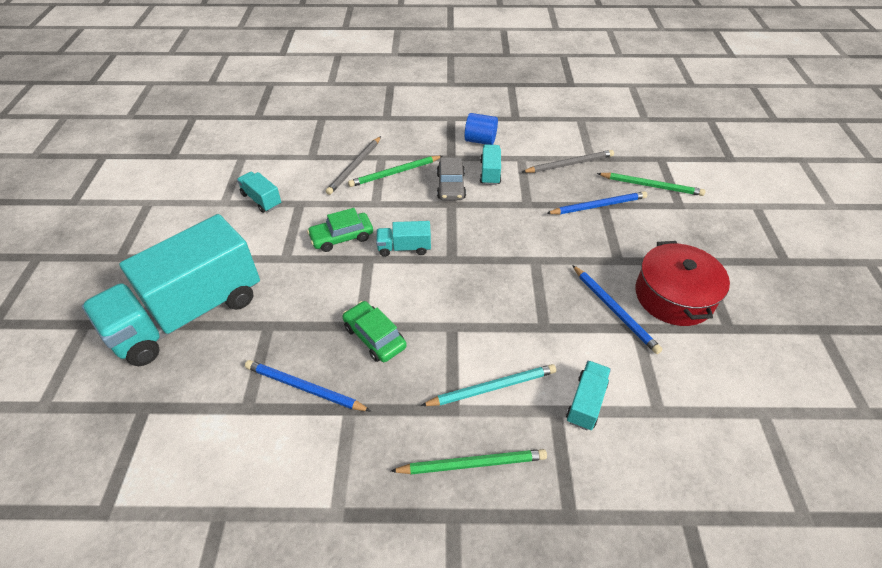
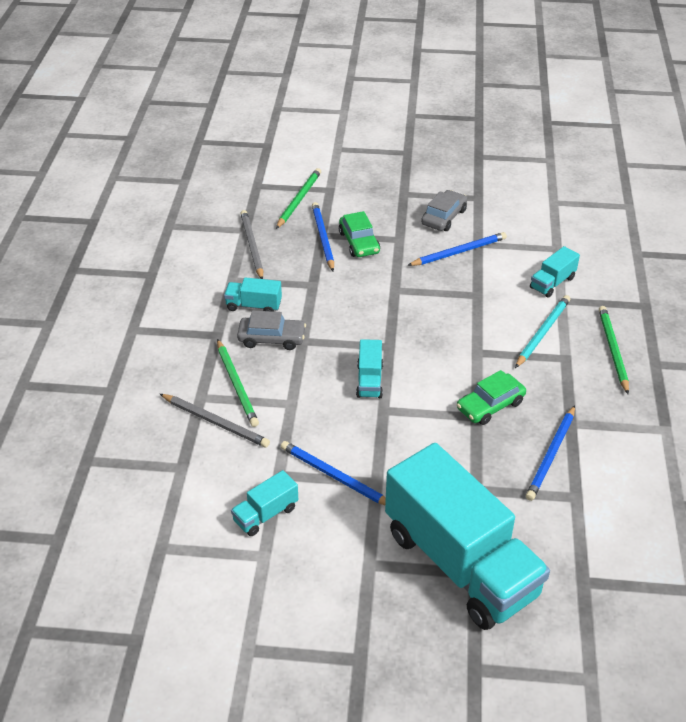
camera: 85 degrees left, 5 degrees down
green car [307,208,373,252] -> green car moved to [339,211,380,257]
turquoise pencil [421,364,556,406] -> turquoise pencil turned 45 degrees clockwise [515,295,570,368]
blue cylinder [464,113,498,145] -> none
turquoise truck [566,361,611,430] -> turquoise truck turned 75 degrees counterclockwise [530,246,580,298]
red pot [636,241,730,326] -> grey car [421,190,467,231]
none -> blue pencil [281,441,386,505]

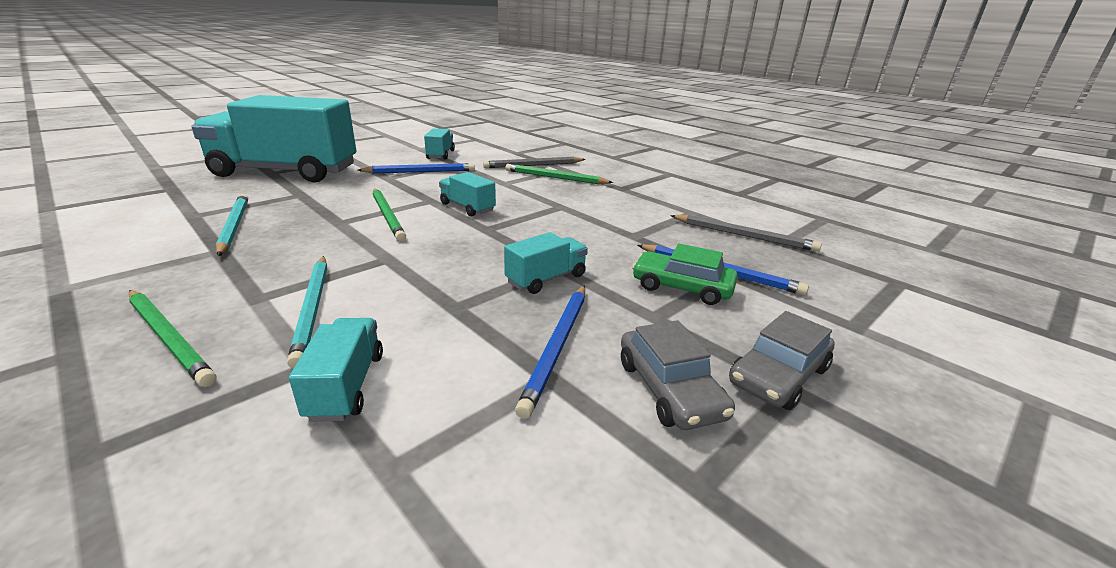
camera: 130 degrees right, 15 degrees down
turquoise truck [224,277,282,312] -> turquoise truck moved to [504,232,588,294]
grey car [237,311,306,350] -> grey car moved to [729,311,835,410]
green pencil [276,168,321,229] -> green pencil moved to [373,189,406,241]
green car [457,370,526,425] -> none
blue pencil [526,405,575,501] -> turquoise pencil [216,194,248,256]

